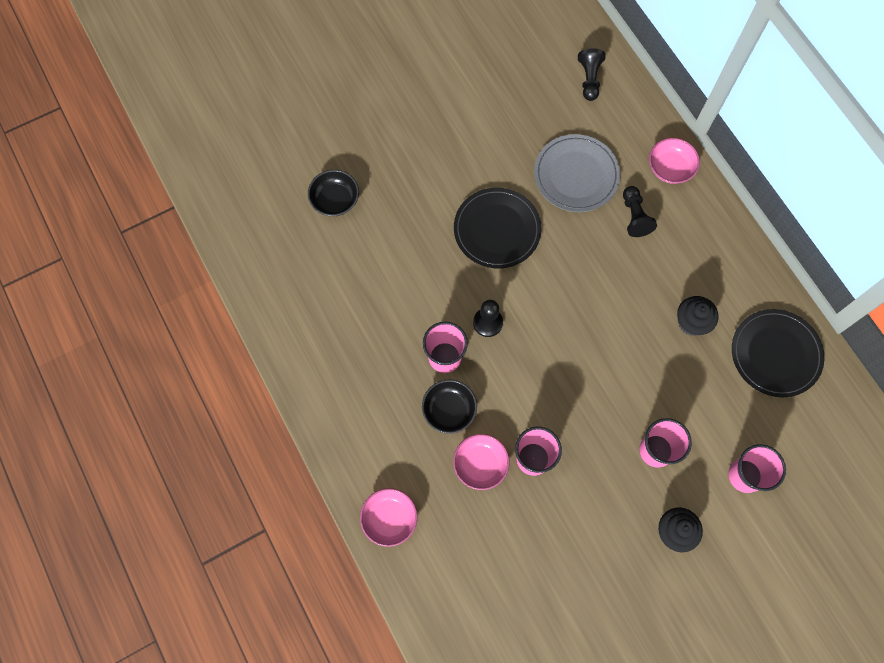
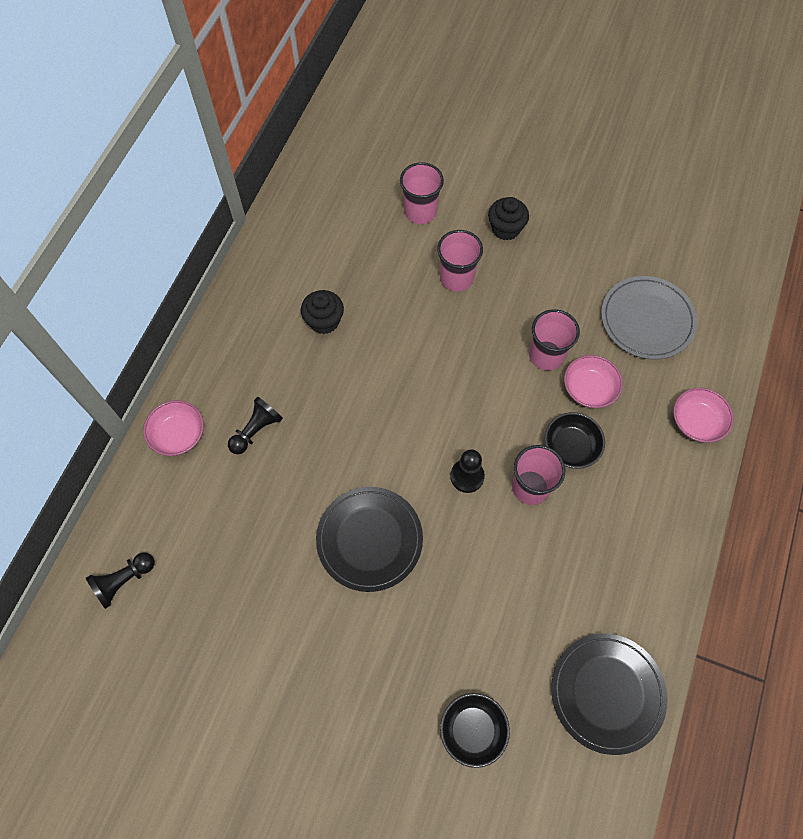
camera: 130 degrees left, 5 degrees down
grey plate [534,134,620,212] -> grey plate moved to [601,276,697,360]
black plate [732,309,824,397] -> black plate moved to [551,633,668,755]

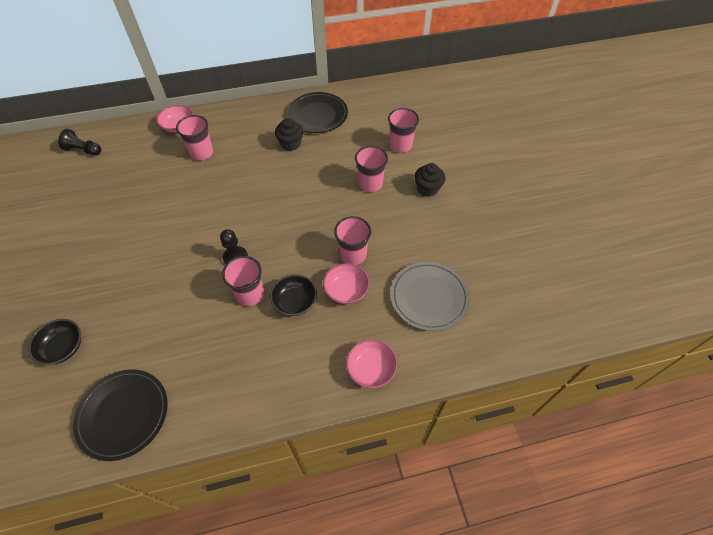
camera: 55 degrees right, 10 degrees down
black pawn [228,397,283,454] -> pink cup [176,115,213,160]
black plate [316,487,423,592] -> black plate moved to [287,92,348,133]

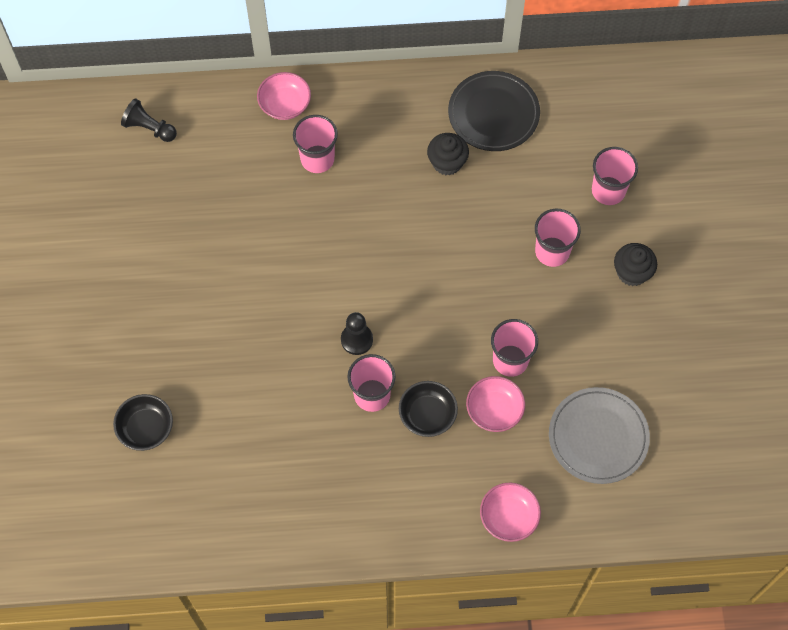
camera: 10 degrees right, 10 degrees up
black plate [73,369,168,461] -> none

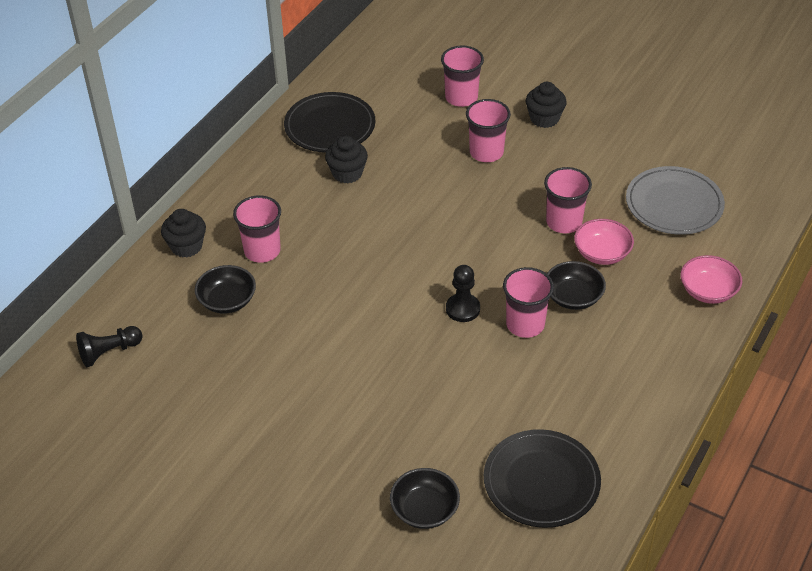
camera: 55 degrees left, 20 degrees down
pink bowl [257,72,311,120] -> black cupcake [161,209,206,258]
none -> black bowl [195,265,256,314]
none -> black plate [484,429,601,528]

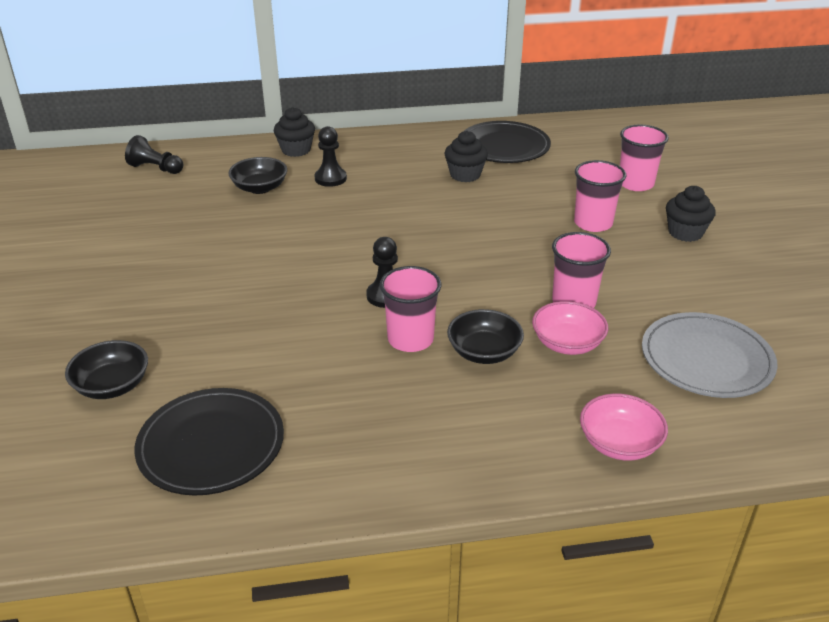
camera: 50 degrees right, 10 degrees down
pink cup [233,196,281,263] -> black pawn [315,126,347,187]

